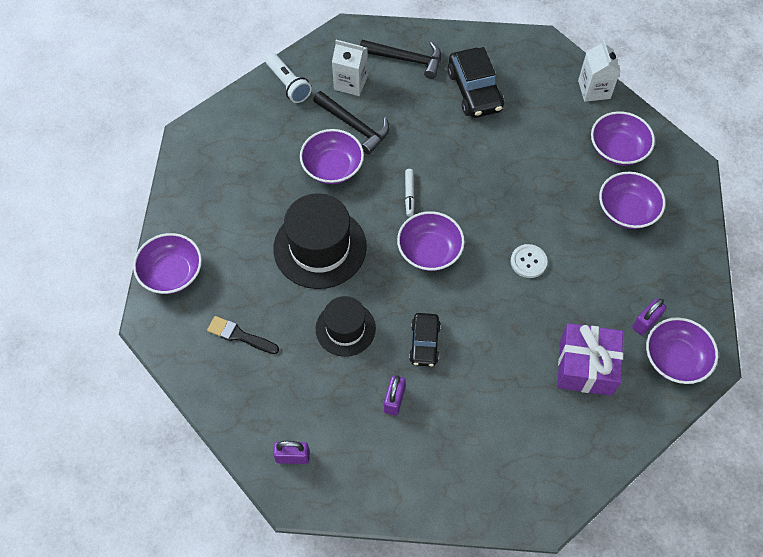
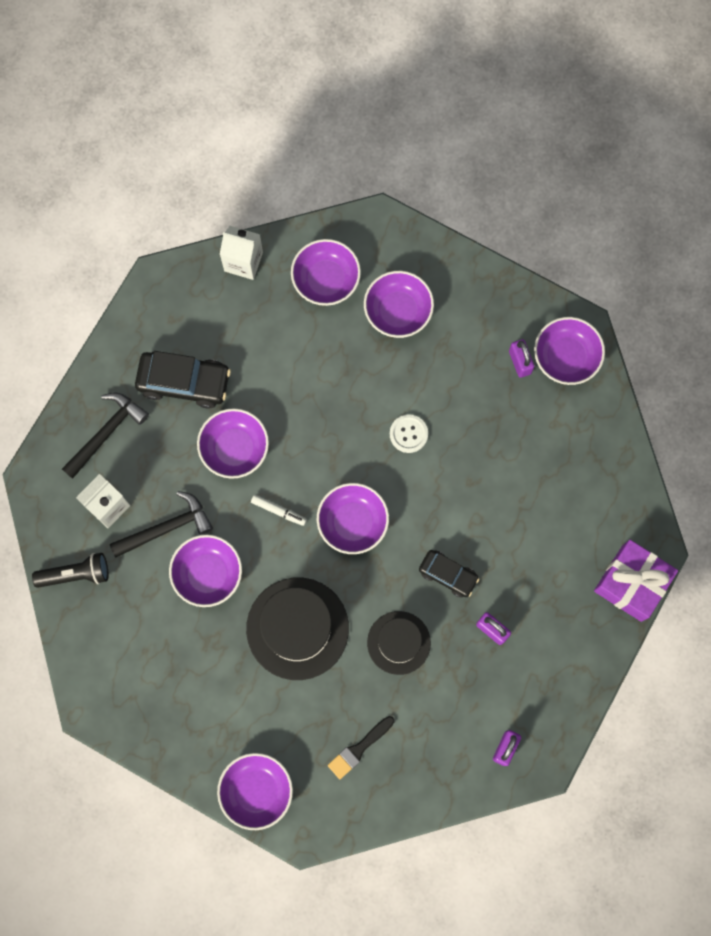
camera: 65 degrees left, 15 degrees up
white flashlight [265,53,312,103] -> black flashlight [32,553,108,588]
purple gift [557,323,623,396] -> purple gift moved to [594,540,678,622]
none -> purple bowl [197,408,269,479]

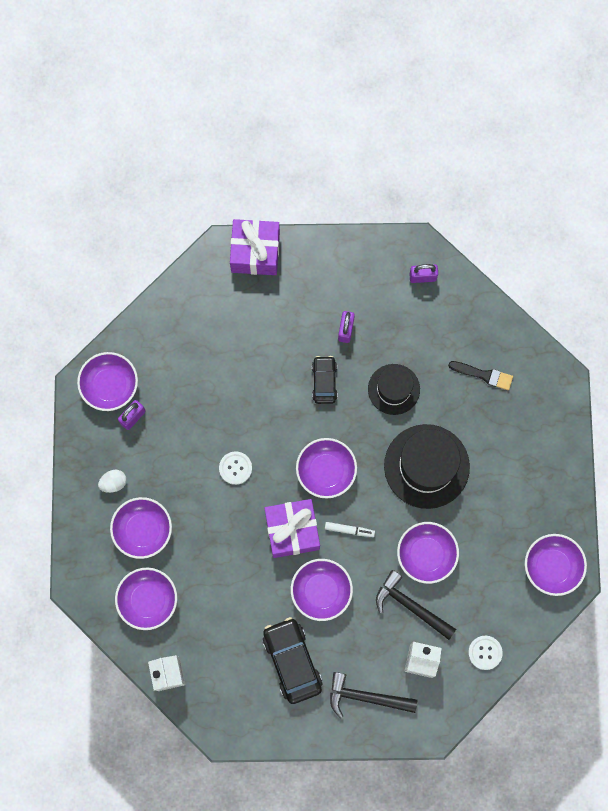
camera: 120 degrees left, 0 degrees up
black flashlight [32,553,108,588] -> white button [468,636,503,670]
purple bowl [217,753,293,830] -> purple bowl moved to [525,534,587,596]
white marker [251,495,307,526] -> white marker turned 105 degrees clockwise [325,522,375,537]
none -> white egg [98,470,126,493]
none -> purple gift [264,499,320,558]

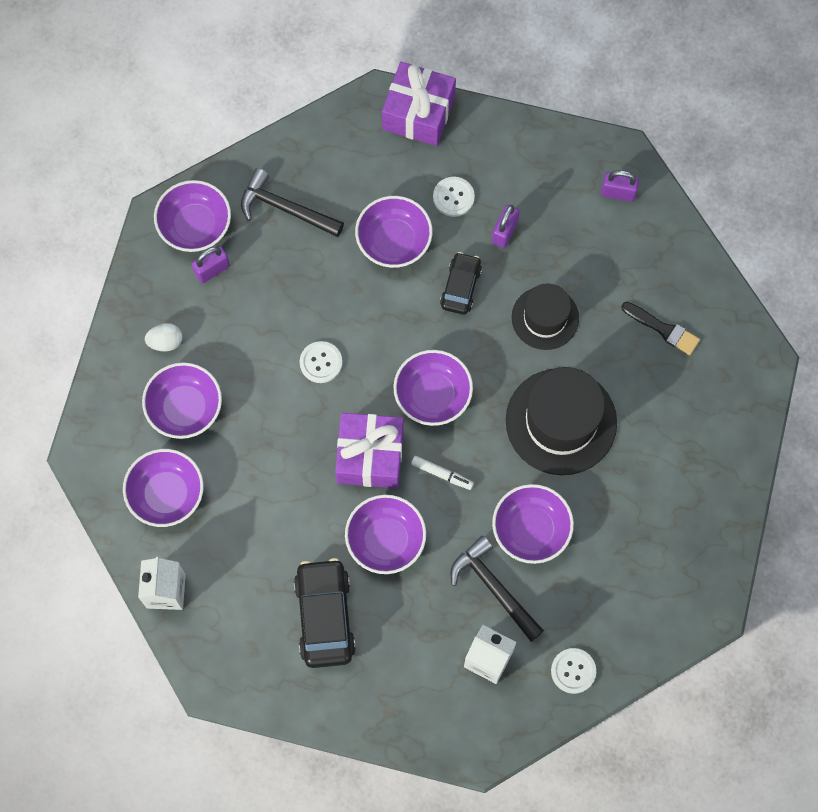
camera: 15 degrees right, 5 degrees down
black hammer [330,672,417,718] -> black hammer moved to [241,168,344,237]
purple bowl [525,534,587,596] -> purple bowl moved to [355,196,433,268]
none -> white button [433,177,475,217]

